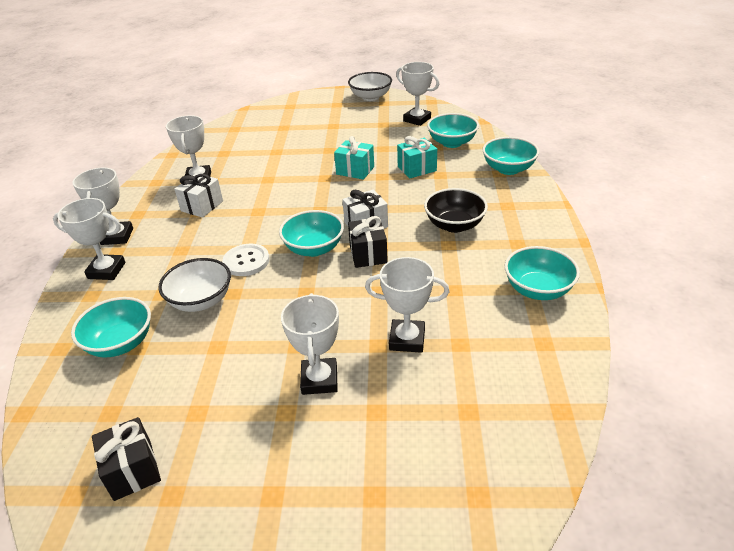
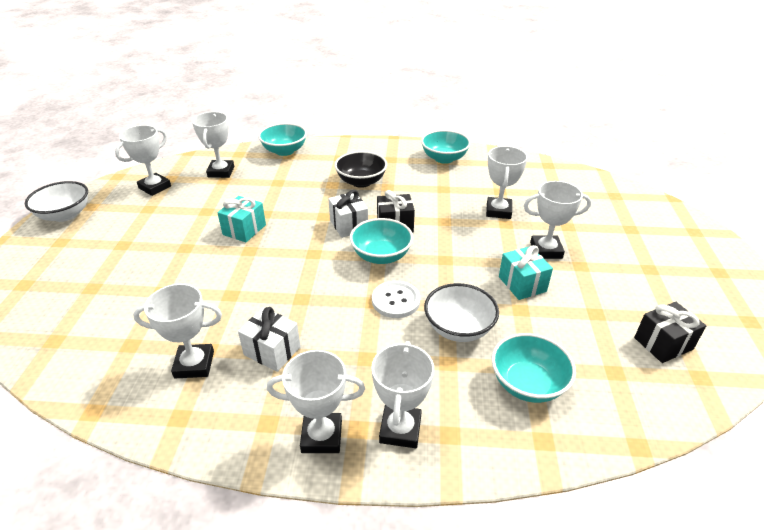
camera: 90 degrees left, 0 degrees up
turquoise gift [397,136,437,178] -> turquoise gift moved to [499,245,553,300]
turquoise bowl [427,113,479,148] -> white trophy [192,112,234,178]

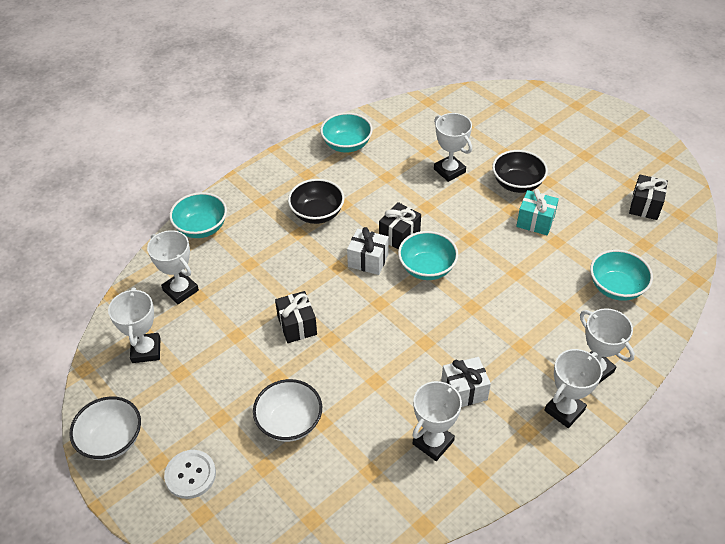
camera: 45 degrees left, 10 degrees up
turquoise gift [217,196,266,242] -> black gift [275,291,317,343]
white button [372,281,420,318] -> white button moved to [164,450,216,499]
white bowl [424,283,499,342] -> white bowl moved to [253,379,322,442]
white trophy [524,181,591,259] -> black bowl [492,150,548,193]

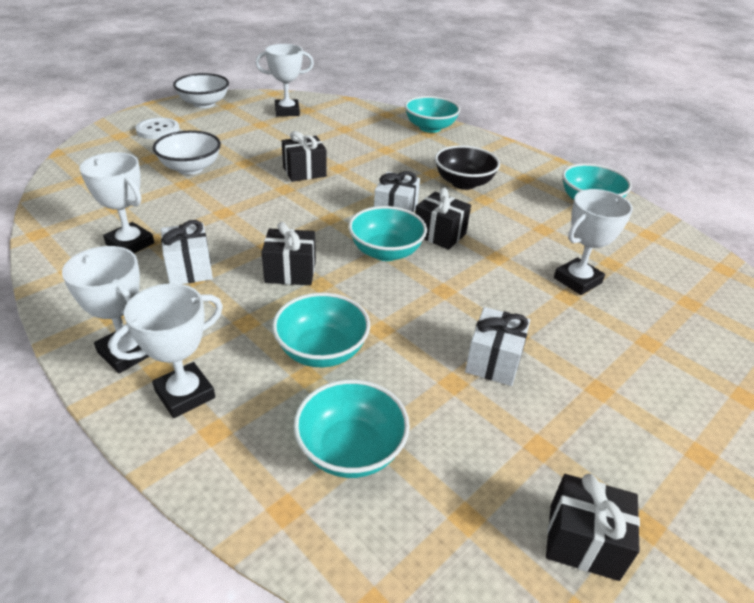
camera: 85 degrees right, 10 degrees down
white trophy [147,230,199,304] -> none
black bowl [492,150,548,193] -> none
turquoise gift [516,189,559,235] -> white gift [465,307,530,386]
none -> black gift [262,222,316,285]
none -> turquoise bowl [272,293,370,367]

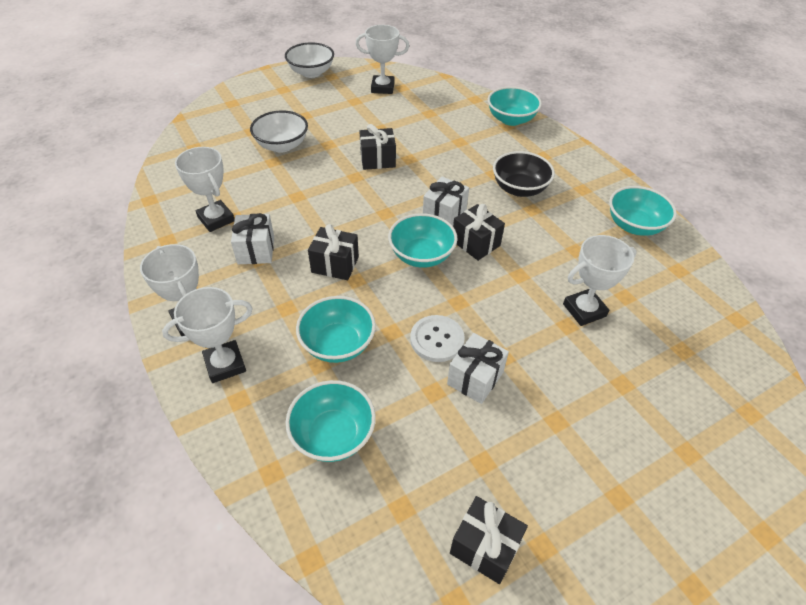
camera: 15 degrees right, 10 degrees up
white button [136,118,180,139] -> white button moved to [410,315,465,362]

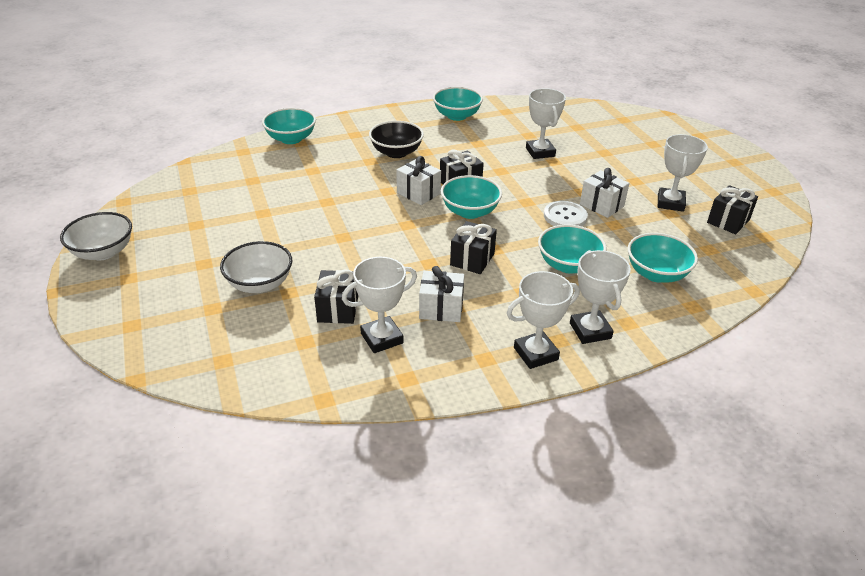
camera: 80 degrees left, 10 degrees down
white trophy [356,25,409,94] -> white trophy moved to [658,134,708,212]
black gift [359,124,396,170] -> black gift moved to [314,270,358,324]

